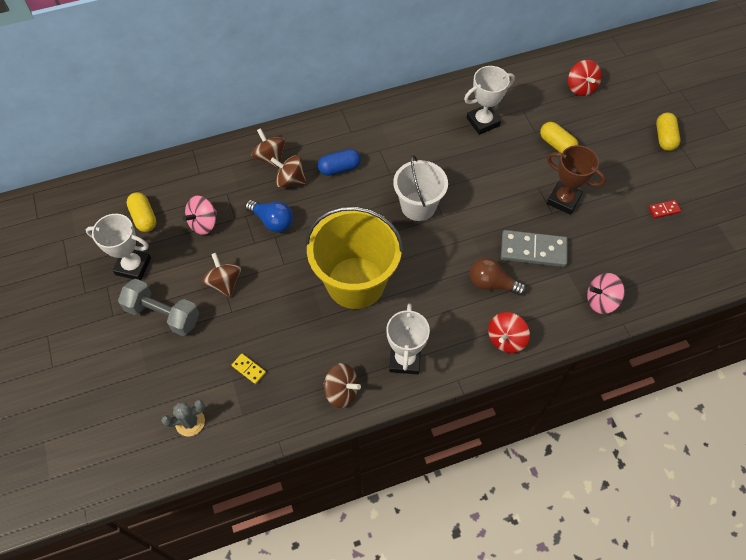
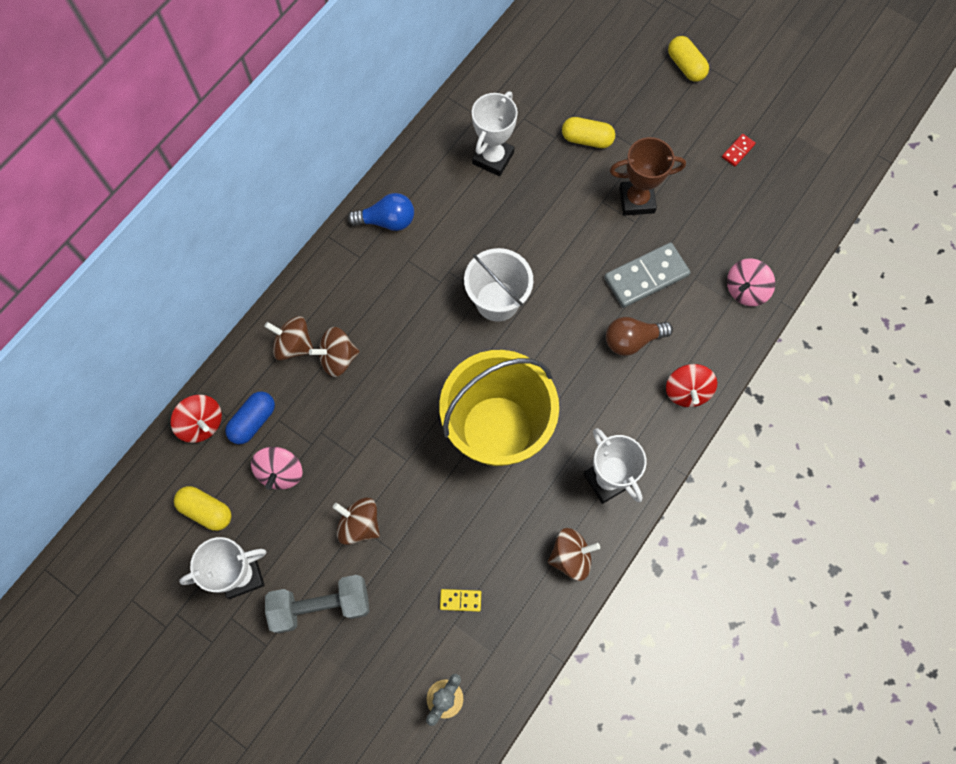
camera: 35 degrees left, 10 degrees up
blue light bulb [245,200,293,232] -> blue light bulb moved to [347,193,414,231]
blue capsule [318,149,361,176] -> blue capsule moved to [225,391,275,444]
red spinning top [568,60,602,96] -> red spinning top moved to [171,395,222,443]

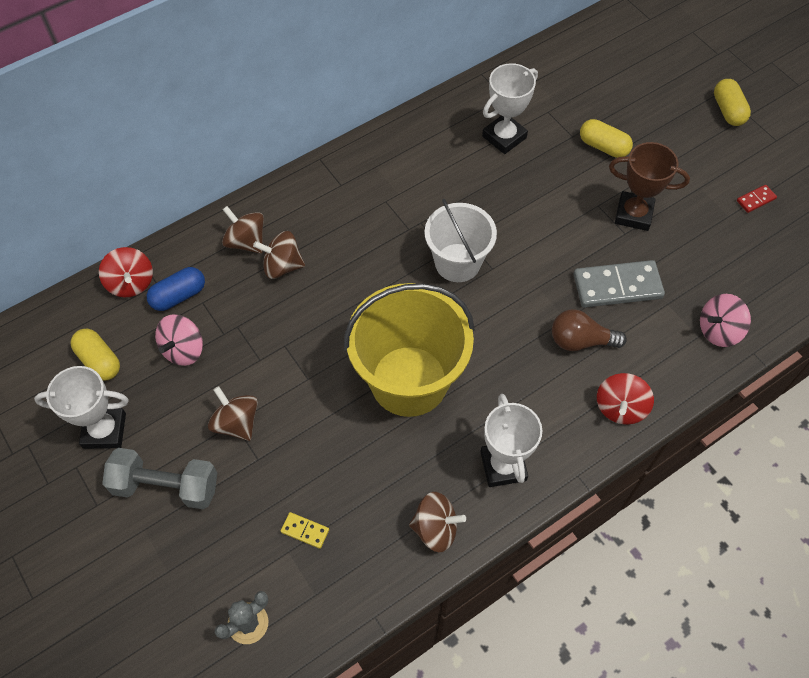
camera: 20 degrees right, 10 degrees down
blue light bulb [347,193,414,231] -> none

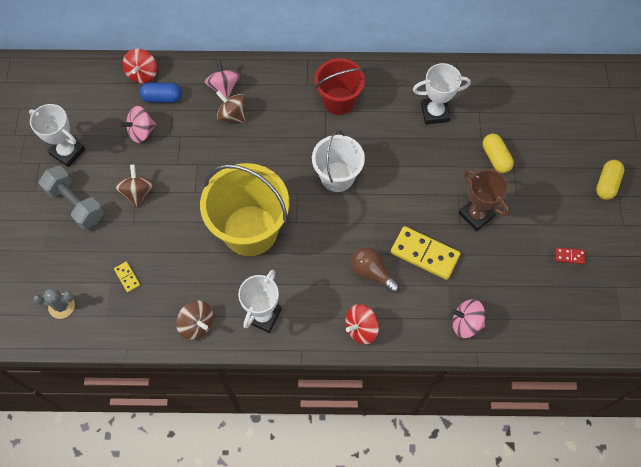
camera: 35 degrees right, 5 degrees up
yellow capsule [71,329,120,381] -> none
brown spinning top [222,206,264,253] -> pink spinning top [205,59,240,99]
grey domino [573,260,665,308] -> yellow domino [391,226,461,280]
none -> red bucket [315,58,365,115]

